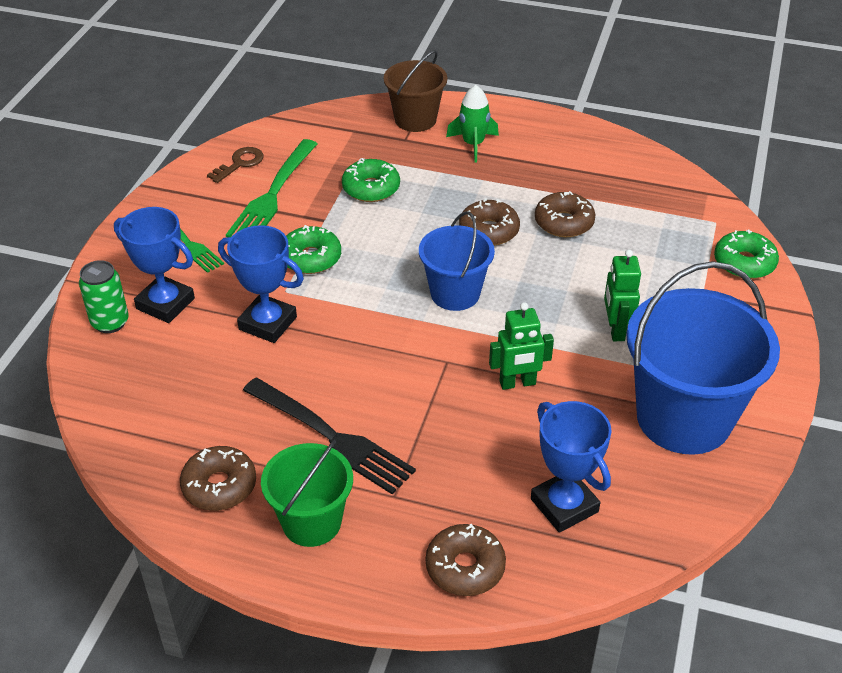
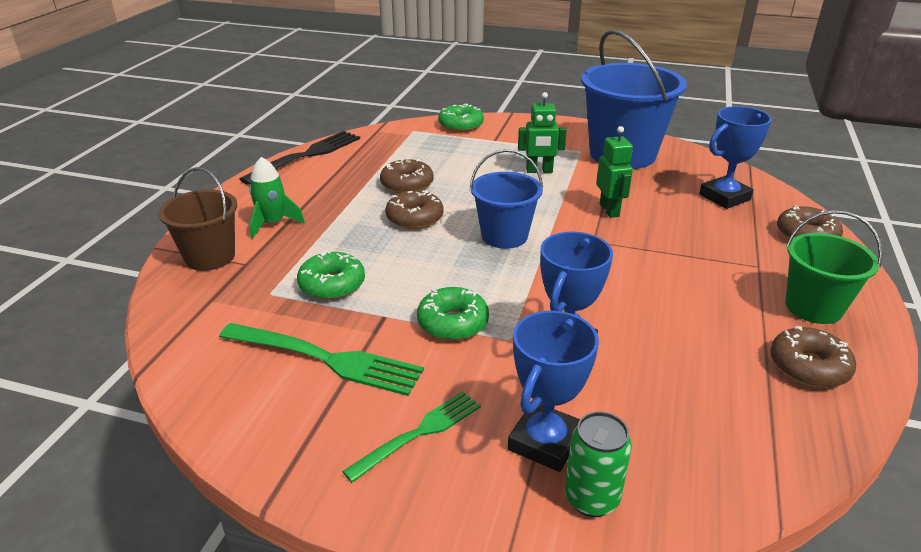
camera: 90 degrees left, 10 degrees down
brown key [207,147,264,183] -> none
black fork [243,378,416,494] -> black fork moved to [239,131,360,185]

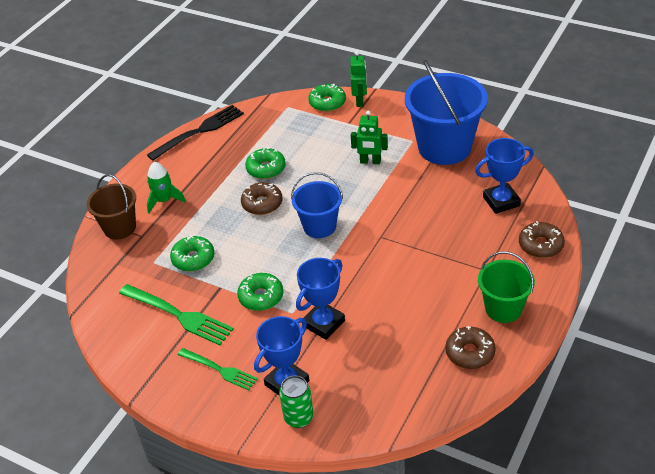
camera: 15 degrees right, 10 degrees up
green fork [342,392,481,482] -> green fork turned 60 degrees clockwise [178,348,257,390]
brown donut [380,158,433,193] -> green donut [245,147,286,179]
green robot [596,126,633,218] -> green robot moved to [350,51,367,107]

